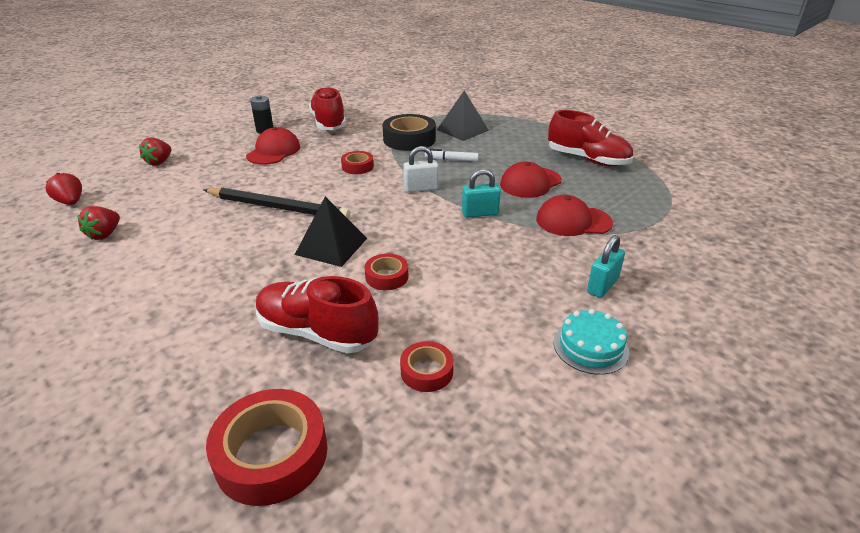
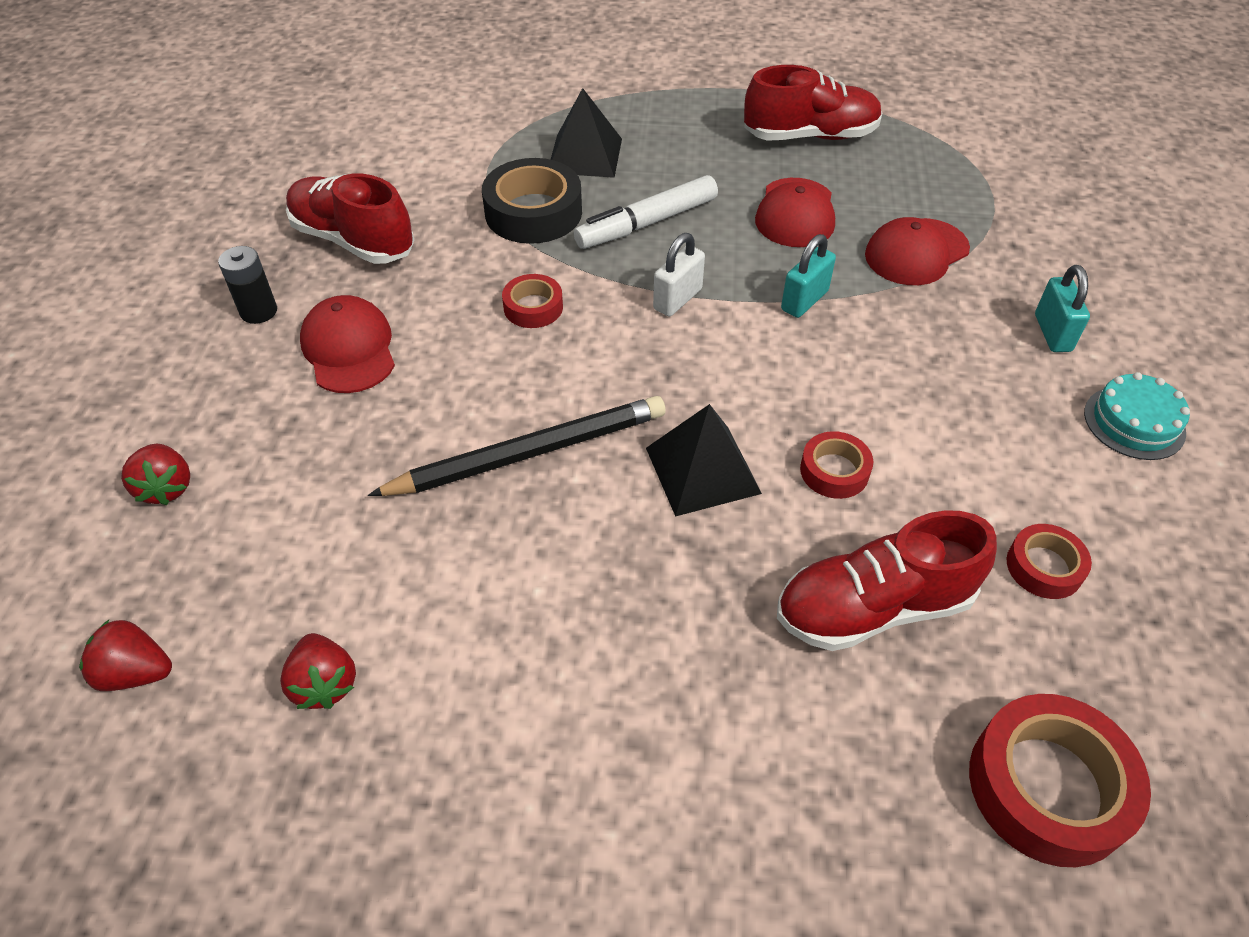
camera: 40 degrees left, 15 degrees up
white marker [425,149,479,162] -> white marker [574,175,718,249], size x1.70

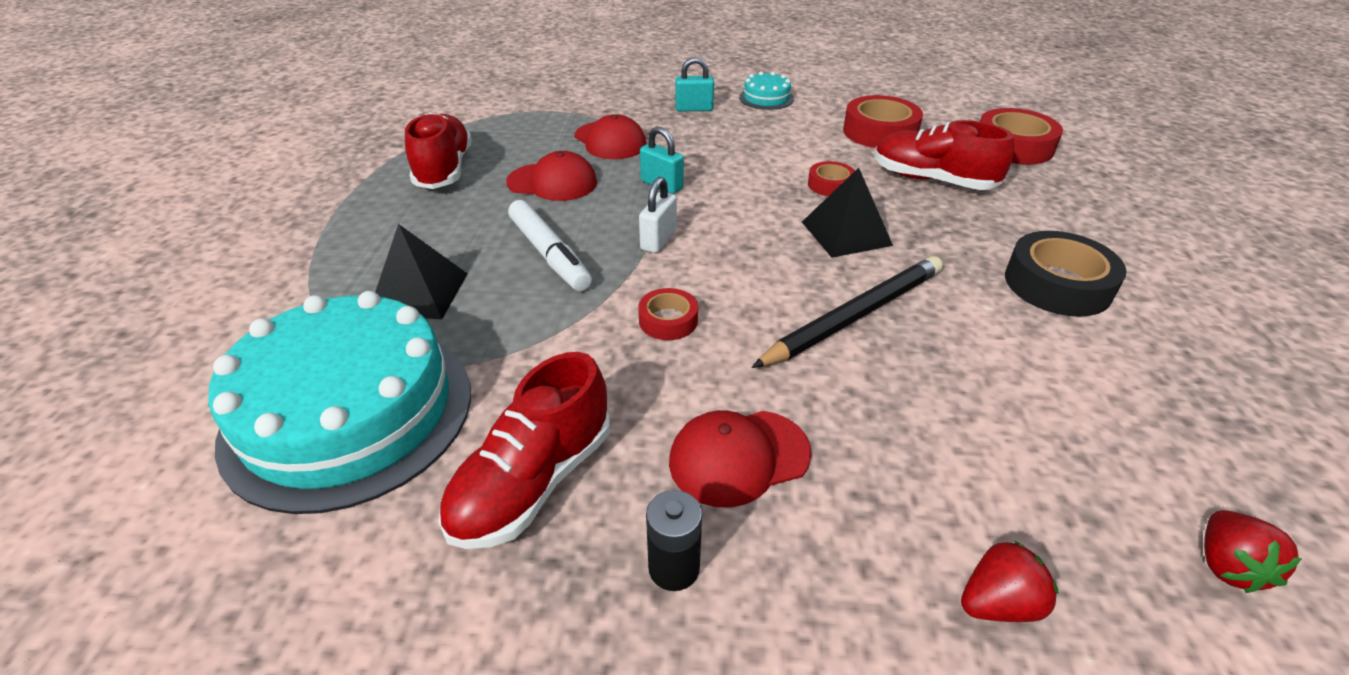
camera: 90 degrees left, 10 degrees down
red strawberry [280,633,356,709] -> none
black pencil [368,396,666,496] -> black pencil turned 75 degrees clockwise [751,256,943,368]
black tape [482,158,582,244] -> black tape moved to [1005,231,1127,317]
white padlock [653,233,705,317] -> white padlock turned 75 degrees clockwise [639,177,677,253]
red shoe [777,510,997,651] -> red shoe turned 135 degrees clockwise [875,120,1014,190]
red tape [1007,524,1092,599] -> red tape [843,95,923,148], size x1.80
none -> turquoise cake [208,291,471,514]

